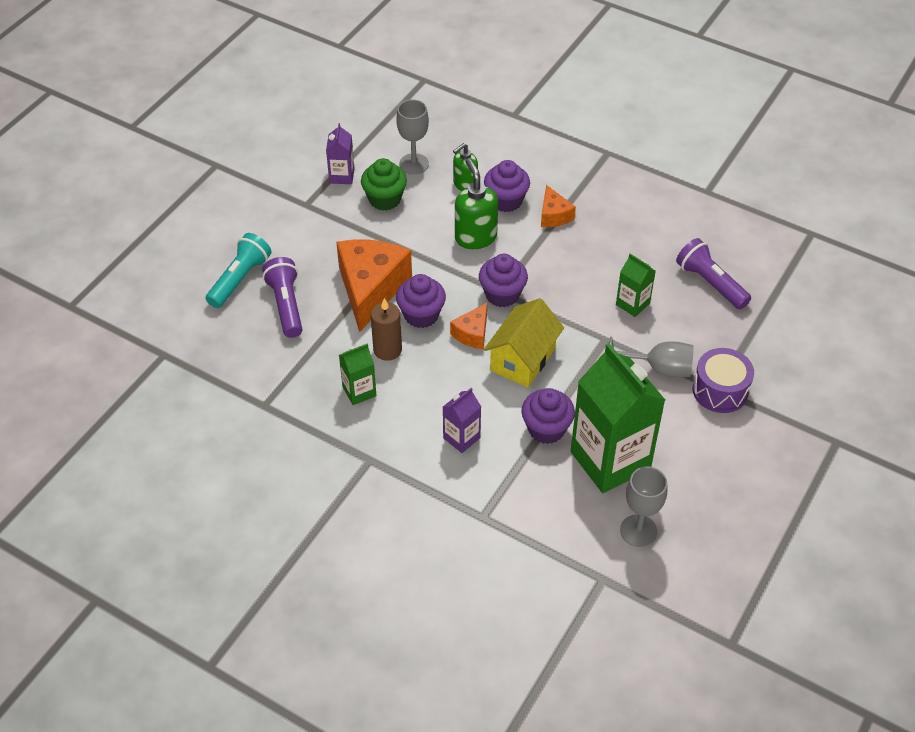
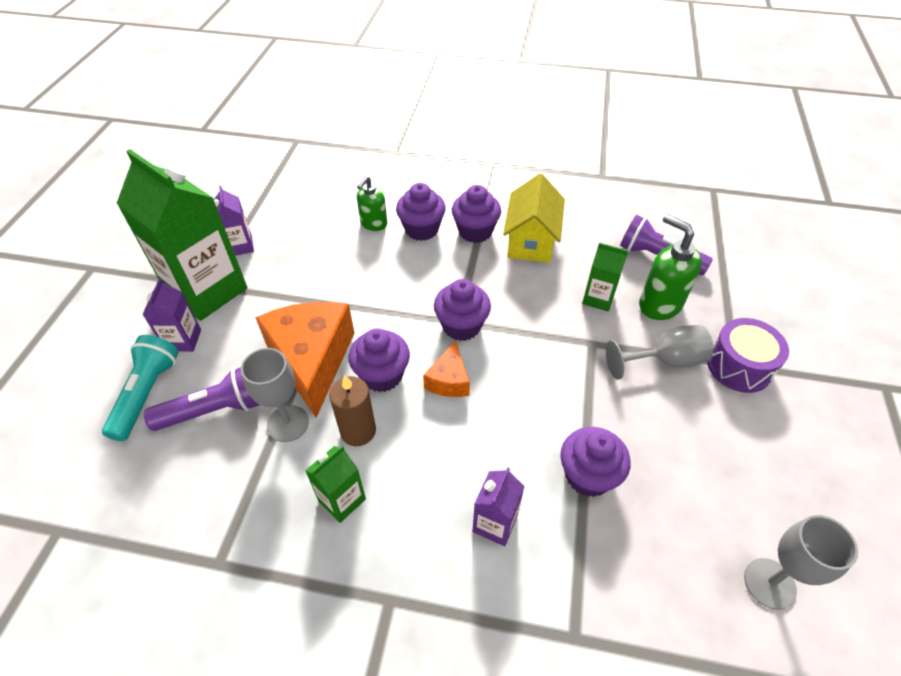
camera: 20 degrees left, 0 degrees up
purple flashlight [262,257,302,338] -> purple flashlight turned 105 degrees clockwise [144,367,260,431]
green cupcake [361,158,407,211] -> none
grey goblet [396,100,429,175] -> grey goblet moved to [241,348,309,442]
green soap dispenser [455,158,498,249] -> green soap dispenser moved to [639,214,702,320]
yellow house [484,298,564,388] -> yellow house moved to [503,174,565,263]
orange cheese [541,185,576,227] -> purple cupcake [452,185,501,243]
green carton [571,343,665,493] -> green carton moved to [116,149,247,321]
none -> purple carton [142,278,201,352]

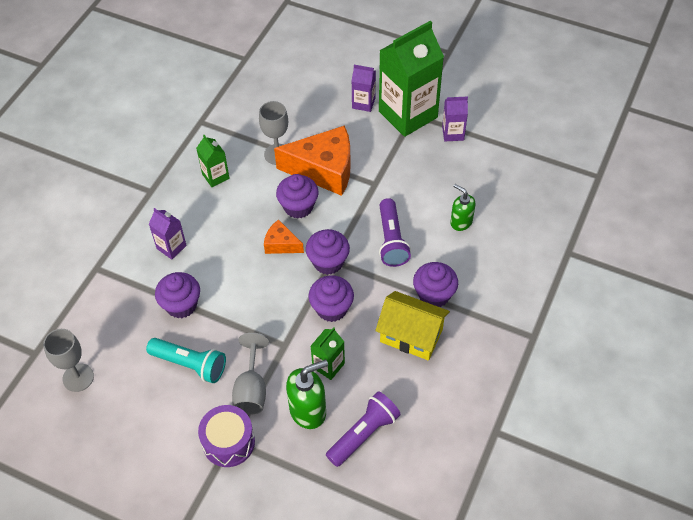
camera: 105 degrees right, 5 degrees up
turquoise flashlight [102,335,179,441] -> turquoise flashlight moved to [146,338,226,383]
purple flashlight [144,367,260,431] -> purple flashlight moved to [379,198,411,267]
brown candle [329,375,376,446] -> none
purple cupcake [396,183,446,241] -> purple cupcake moved to [308,275,354,322]

